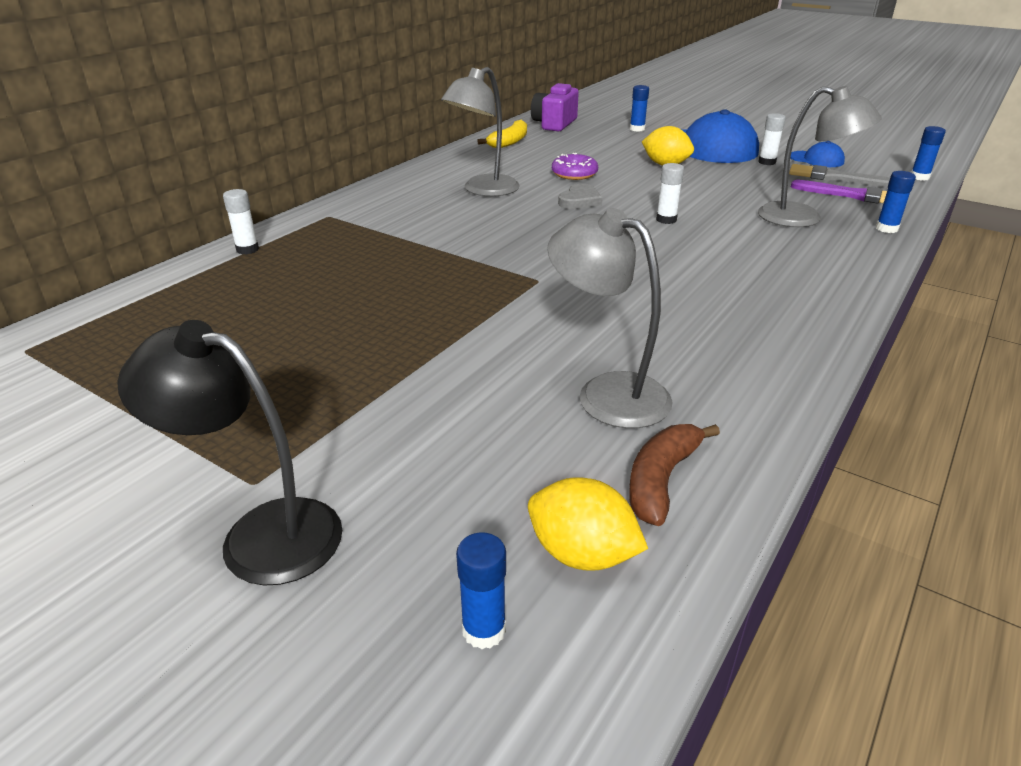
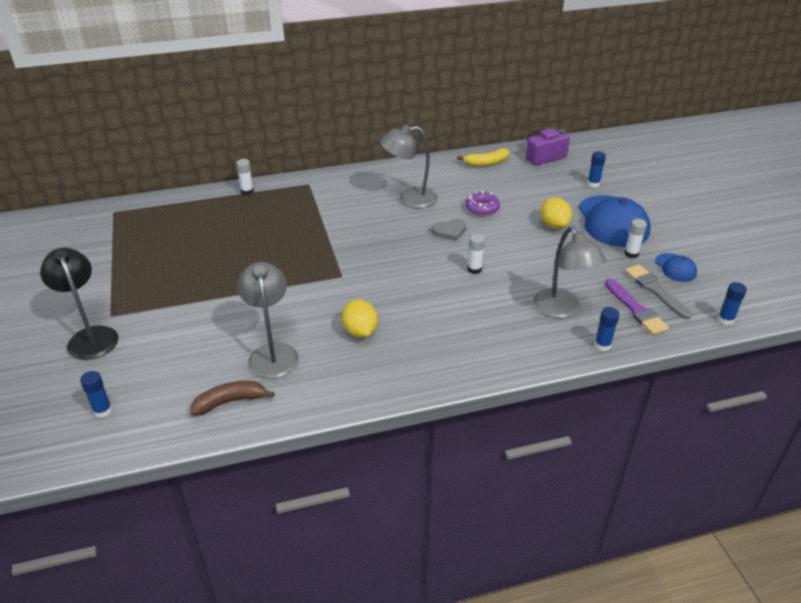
camera: 40 degrees right, 5 degrees up
yellow lemon [528,477,648,571] -> yellow lemon moved to [342,300,378,338]

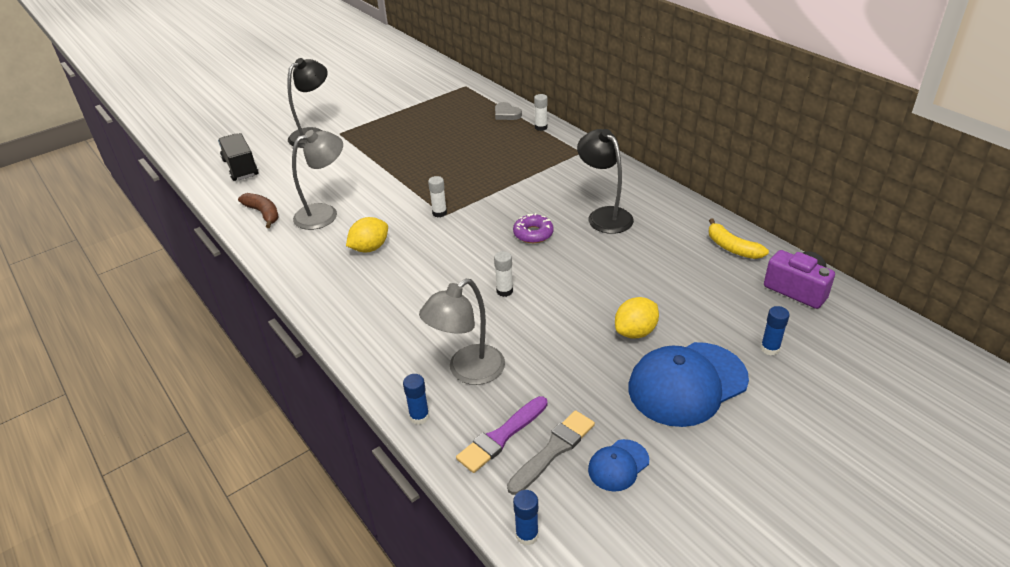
camera: 70 degrees right, 0 degrees up
blue glue stick [80,371,112,418] -> black truck [218,133,258,181]
grey lamp [380,125,438,208] -> black lamp [577,129,634,234]
grey heart [432,219,466,241] -> grey heart moved to [495,102,522,120]
purple donut [465,191,500,216] -> purple donut moved to [513,213,554,243]
white glue stick [624,219,647,258] -> white glue stick moved to [428,176,447,217]

